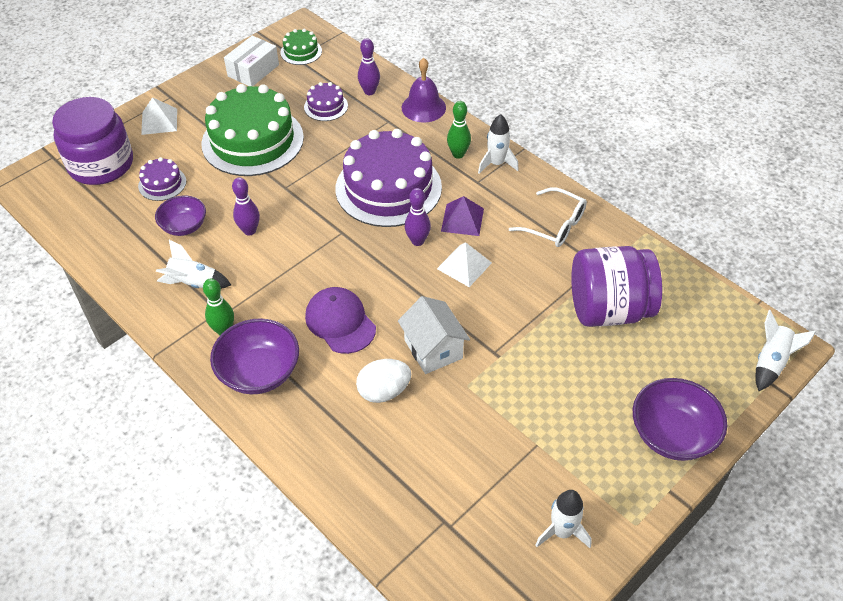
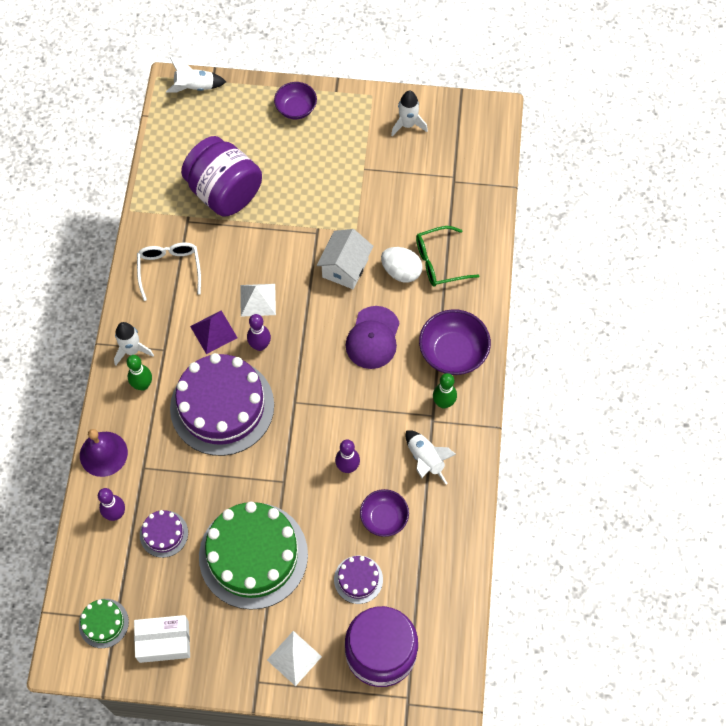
camera: 130 degrees left, 15 degrees up
purple bowl [633,378,727,461] -> purple bowl [274,82,317,119], size x0.65
none -> green glasses [416,226,479,286]

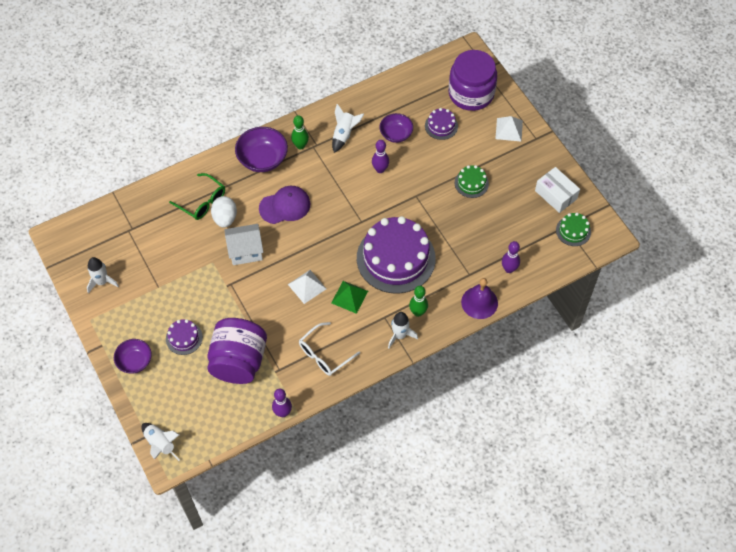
camera: 125 degrees left, 5 degrees down
purple cake [140,510,188,558] -> purple cake moved to [166,319,203,355]
purple pyramid [190,311,238,354] -> green pyramid [331,281,368,314]
green cake [199,502,308,610] -> green cake [455,165,489,198], size x0.45
purple bowling pin [247,314,271,351] -> purple bowling pin moved to [272,389,292,417]

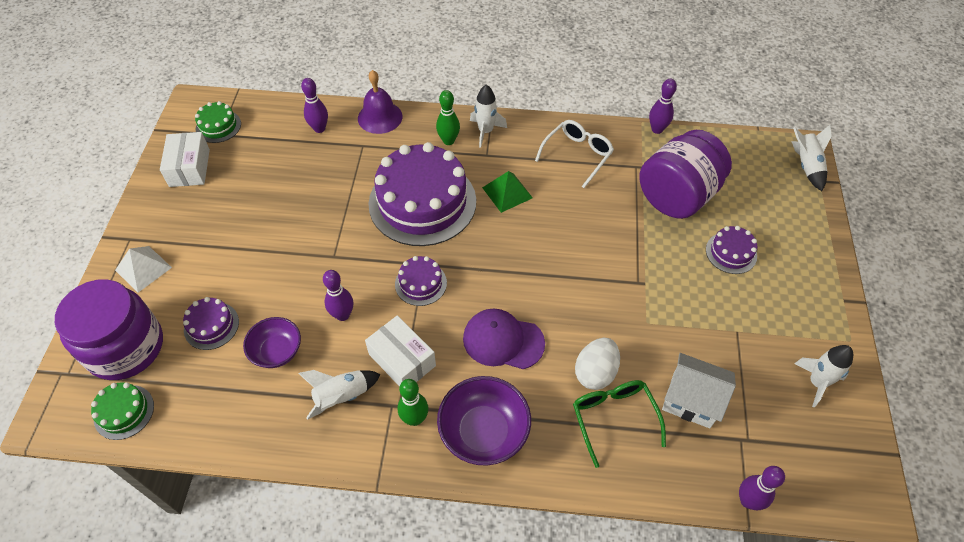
camera: 145 degrees left, 5 degrees down
purple bowl [114,339,152,374] -> none
white house [225,224,263,265] -> white house moved to [662,353,736,429]
white pyramid [288,270,326,304] -> none
white glasses [299,322,360,376] -> white glasses turned 45 degrees counterclockwise [535,120,614,188]
green cake [455,165,489,198] -> green cake moved to [91,382,154,440]
none -> white box [365,315,436,387]
none -> purple cake [395,256,447,306]
none -> purple bowling pin [739,466,785,510]

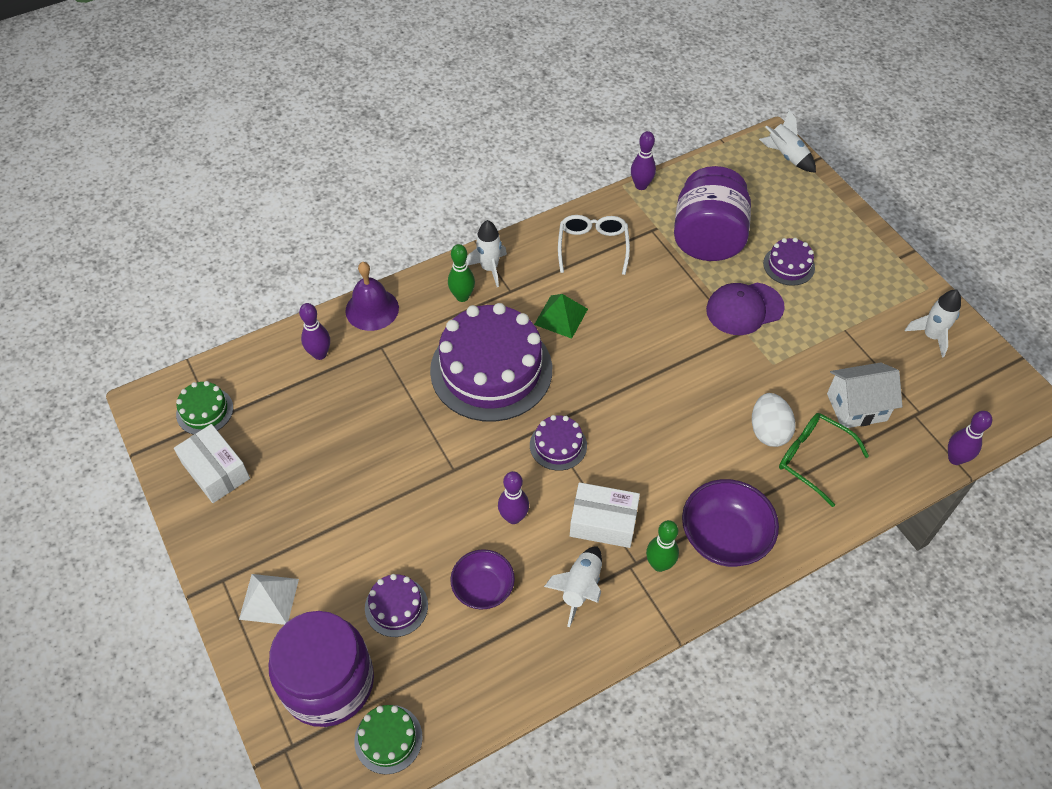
camera: 35 degrees left, 0 degrees up
purple cap [463,309,545,369] -> purple cap moved to [706,283,785,335]

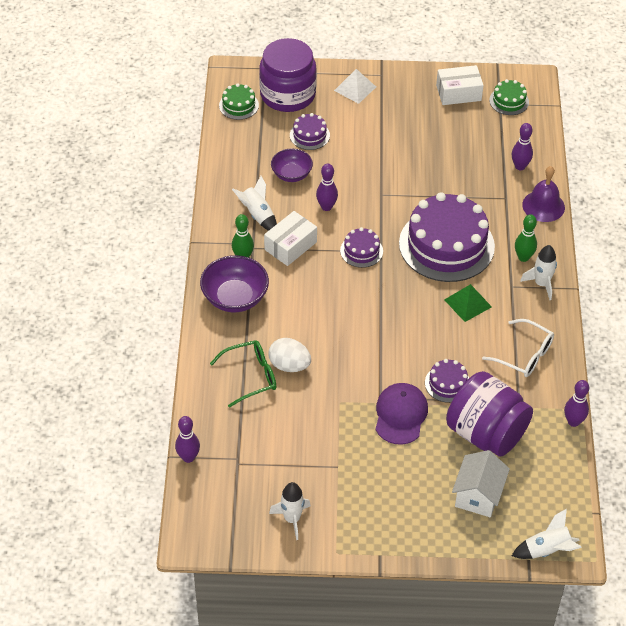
camera: 120 degrees right, 5 degrees down
purple cake [763,238,815,286] -> purple cake moved to [425,359,469,403]
white house [827,362,903,428] -> white house moved to [452,450,510,517]

